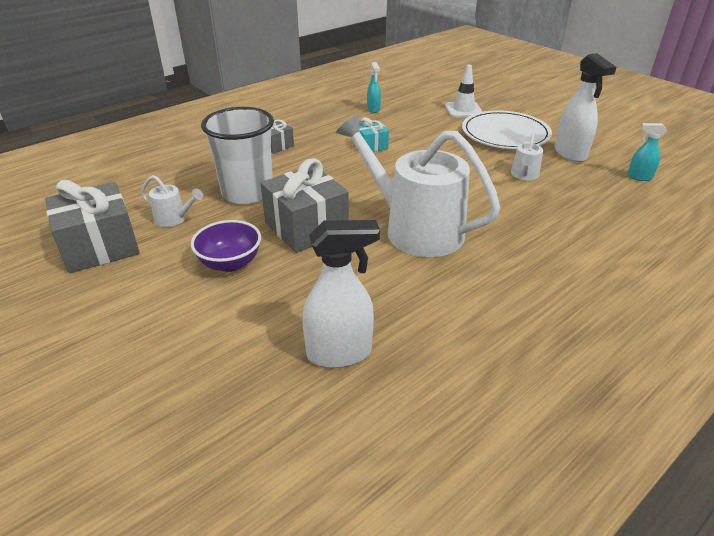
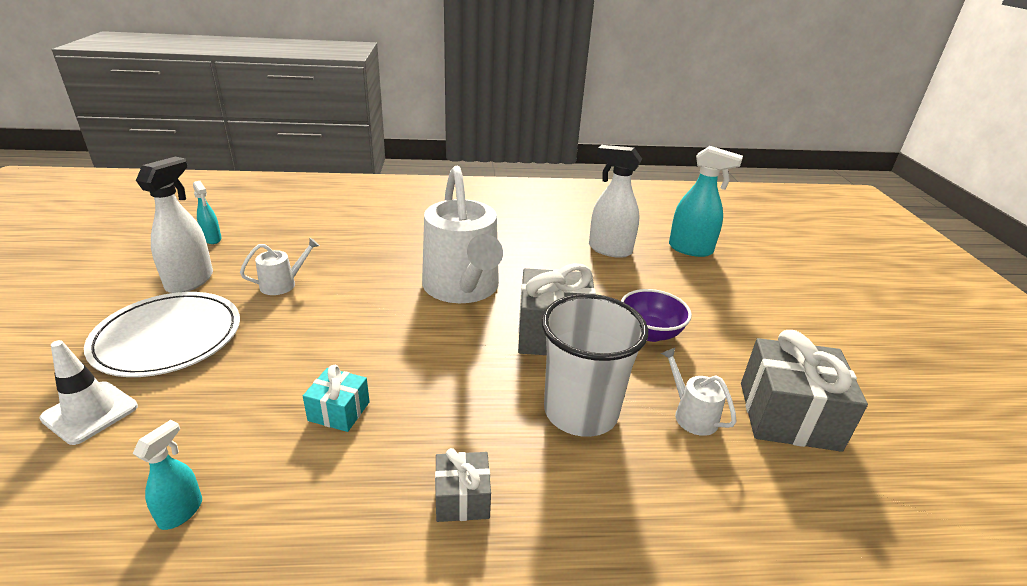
camera: 145 degrees left, 5 degrees down
none -> turquoise spray bottle [669,146,743,257]

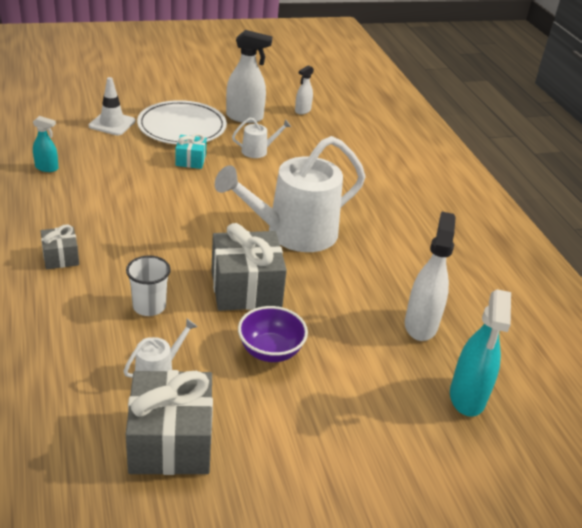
camera: 75 degrees right, 5 degrees up
turquoise spray bottle [193,181,222,244] -> white spray bottle [295,65,314,114]
white watering can [240,238,320,295] -> white watering can turned 60 degrees counterclockwise [232,118,291,158]
turquoise gift [303,365,370,432] -> turquoise gift moved to [175,133,207,169]
white cup [541,294,648,437] -> white cup [126,255,171,316], size x0.55

